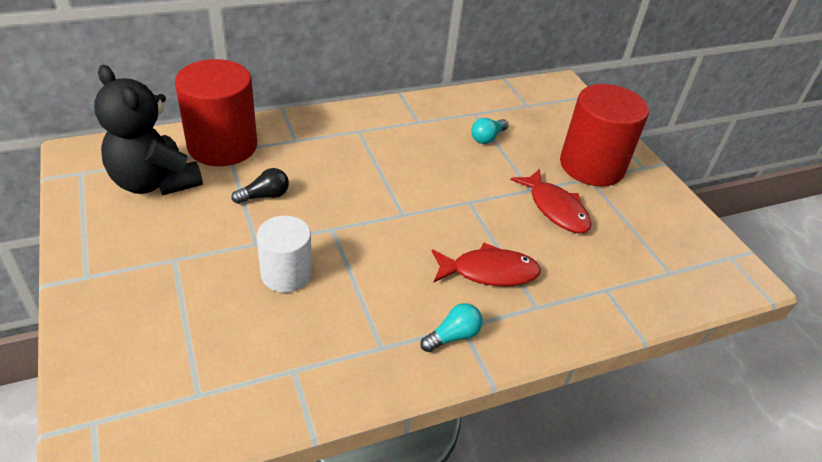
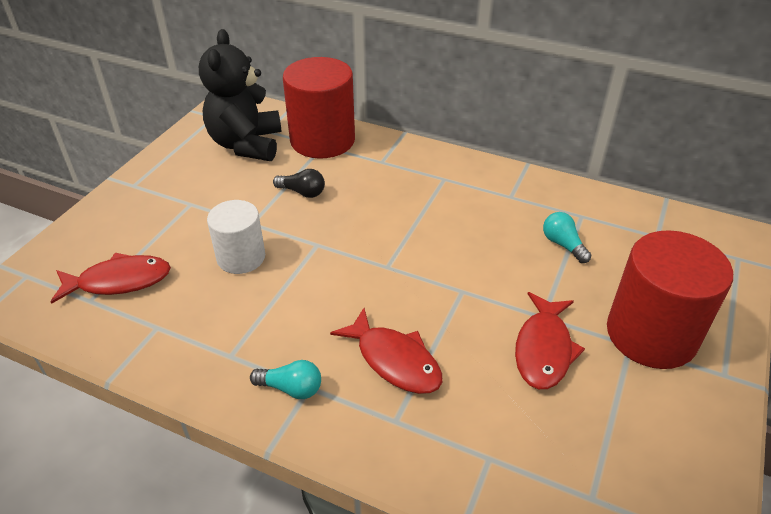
camera: 50 degrees right, 0 degrees up
turquoise light bulb [471,118,509,144] -> turquoise light bulb turned 60 degrees clockwise [543,212,592,263]
none -> red fish [50,253,171,304]

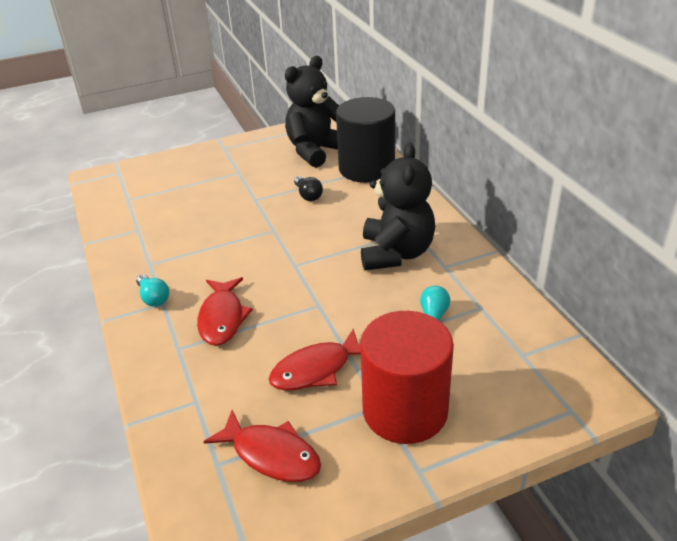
camera: 45 degrees right, 5 degrees down
red fish [50,253,171,304] -> red fish moved to [204,410,321,482]
white cylinder [207,200,265,274] -> none
red cylinder [283,57,355,159] -> black cylinder [336,97,395,183]
none -> black teddy bear [361,143,435,271]

